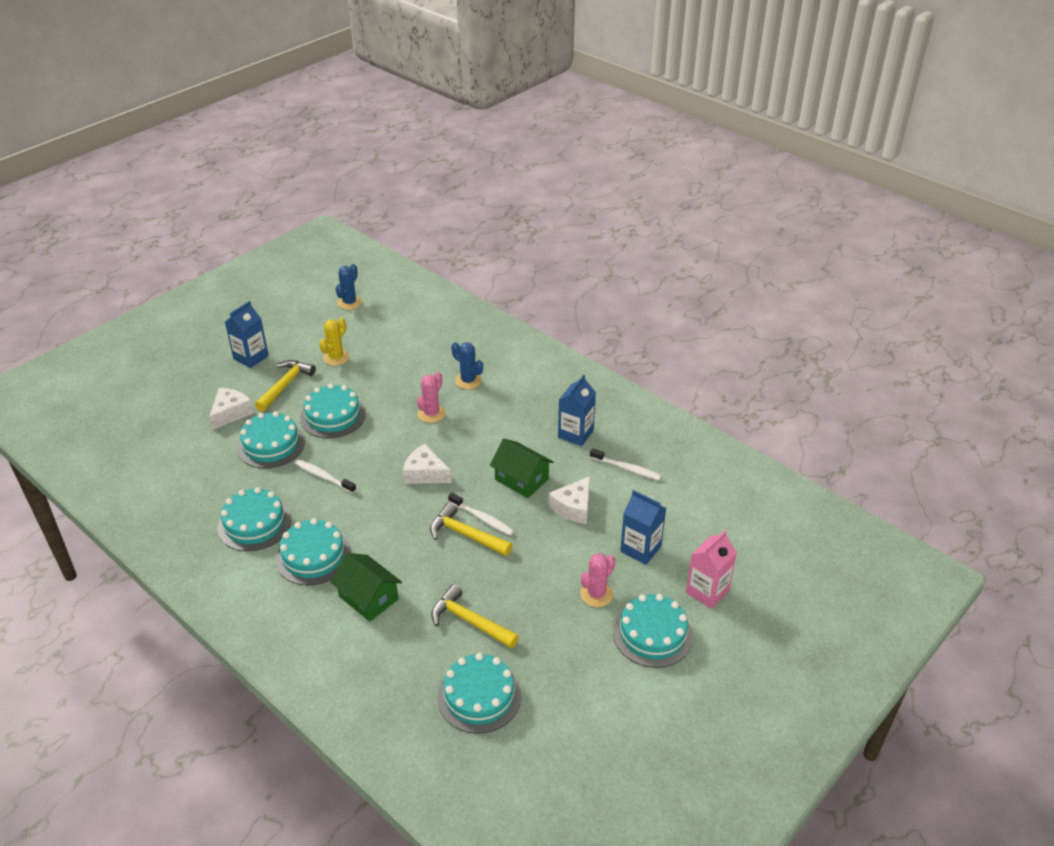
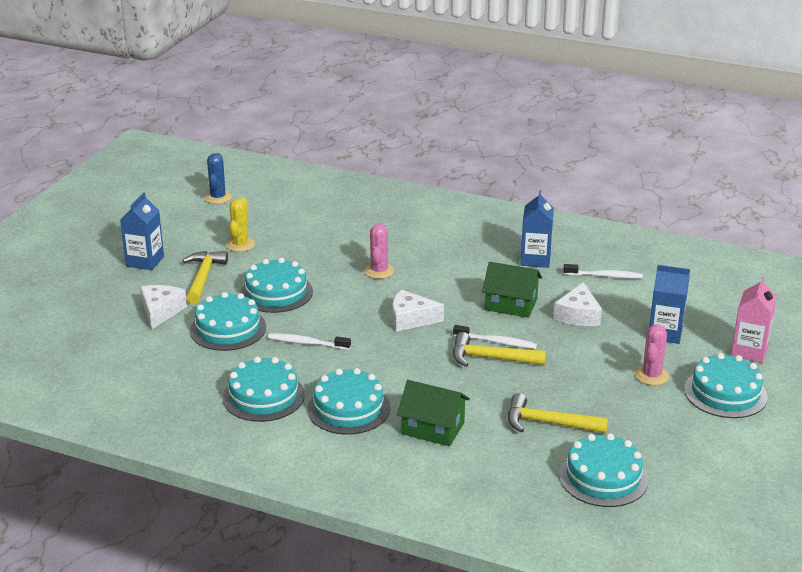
camera: 20 degrees left, 10 degrees down
blue cactus [451,342,483,389] -> none

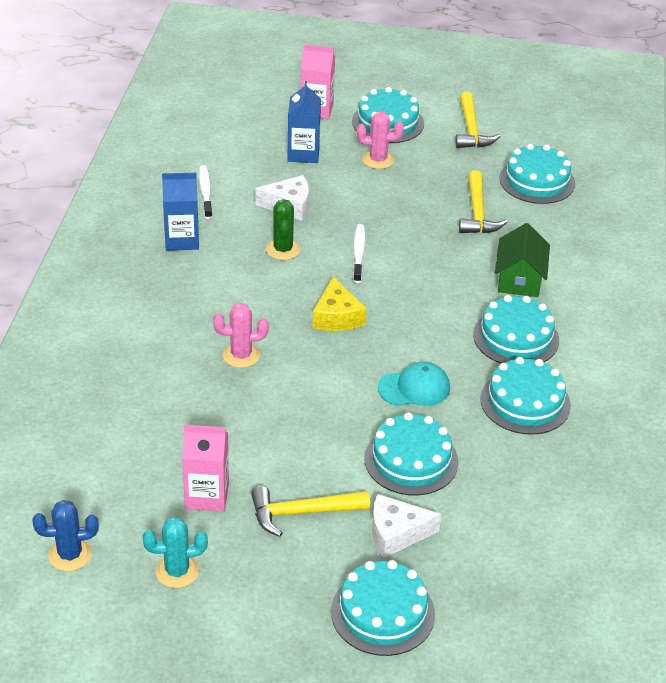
camera: 105 degrees left, 10 degrees up
blue carton [120,192,164,270] -> none
yellow cactus [226,198,255,252] -> pink carton [182,425,229,512]
turquoise cake [240,258,313,313] -> turquoise cake moved to [331,560,435,656]
white toothbrush [268,333,351,350] -> turquoise cap [378,362,450,406]
white cheese [392,290,444,332] -> yellow cheese [312,277,367,331]
yellow hammer [453,332,546,367] -> yellow hammer moved to [455,92,500,148]
green house [482,262,542,318] -> green cactus [266,199,300,260]
none -> turquoise cactus [142,516,208,588]

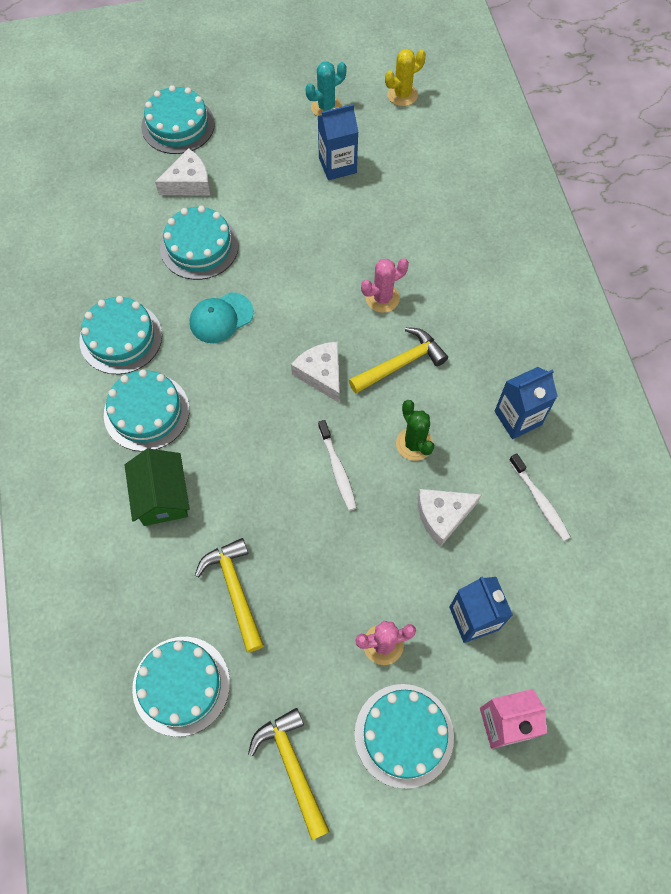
camera: 160 degrees right, 25 degrees up
blue cactus [32,500,99,571] -> yellow cactus [385,49,426,106]
pink carton [182,425,229,512] -> blue carton [318,104,358,180]
yellow hammer [251,486,370,537] -> yellow hammer moved to [349,327,448,393]
yellow cheese [312,277,367,331] -> white cheese [291,342,340,403]

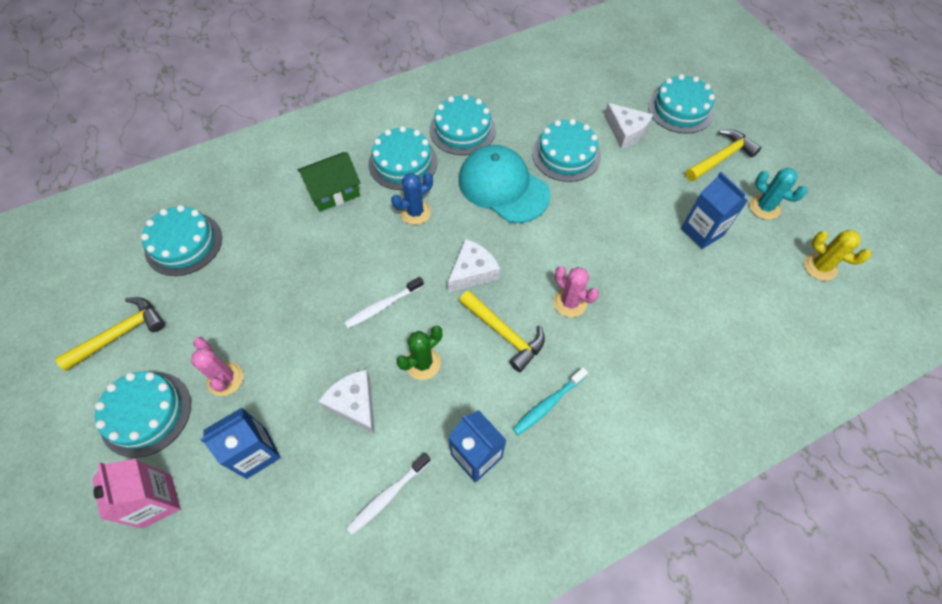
camera: 75 degrees right, 5 degrees down
turquoise cap [190,292,254,343] -> turquoise cap [459,145,550,223], size x1.70
yellow hammer [195,538,264,653] -> yellow hammer moved to [685,129,761,181]
none -> blue cactus [391,172,433,225]
none -> turquoise toothbrush [513,367,588,435]

